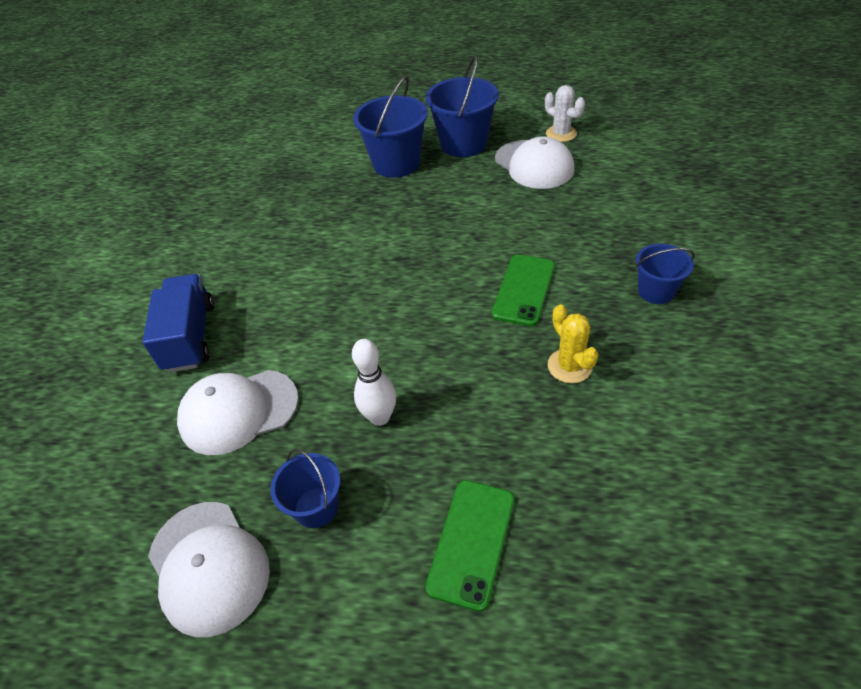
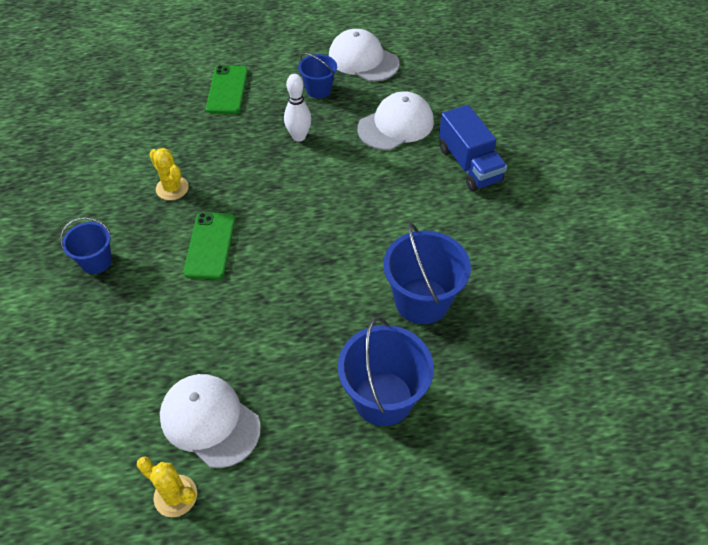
camera: 160 degrees right, 5 degrees up
blue bucket [426,55,499,157] -> blue bucket moved to [383,223,471,324]
white cactus [545,85,585,142] -> yellow cactus [137,456,197,517]

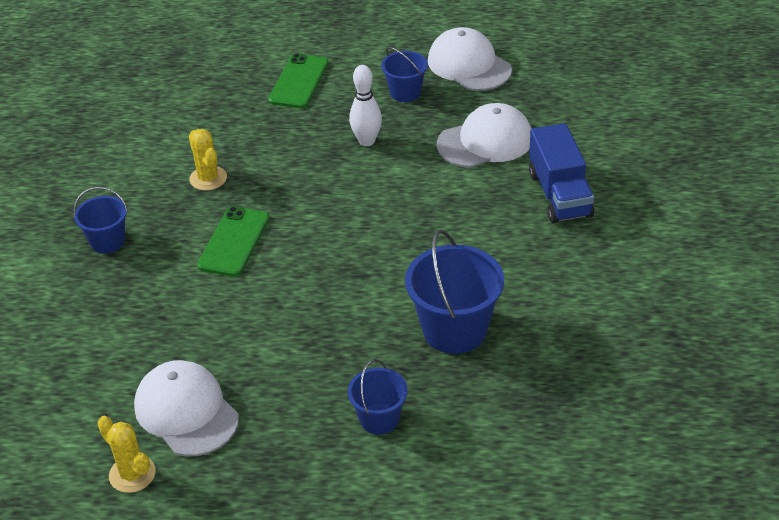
camera: 15 degrees right, 10 degrees down
blue bucket [338,317,434,426] -> blue bucket [348,359,408,435], size x0.58

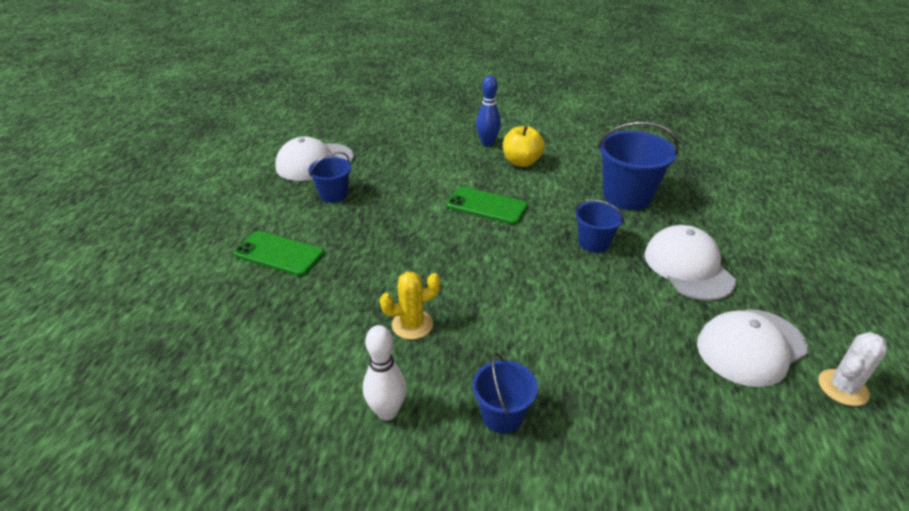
camera: 85 degrees left, 5 degrees down
yellow cactus [97,416,156,493] -> white cactus [818,332,887,406]
green phone [197,206,269,277] -> green phone moved to [446,187,528,224]
blue bucket [348,359,408,435] -> blue bucket moved to [575,199,624,253]
white bowling pin [349,65,382,146] -> white bowling pin moved to [363,325,406,420]
white cap [437,103,532,168] -> white cap moved to [644,225,736,301]
blue truck [529,123,594,223] -> blue bowling pin [476,76,501,146]
none -> yellow apple [503,126,545,167]

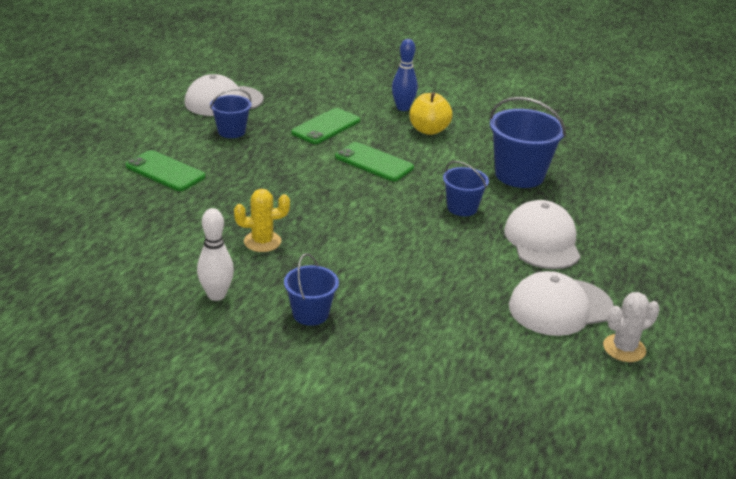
camera: 10 degrees right, 5 degrees down
none -> green phone [291,108,360,144]

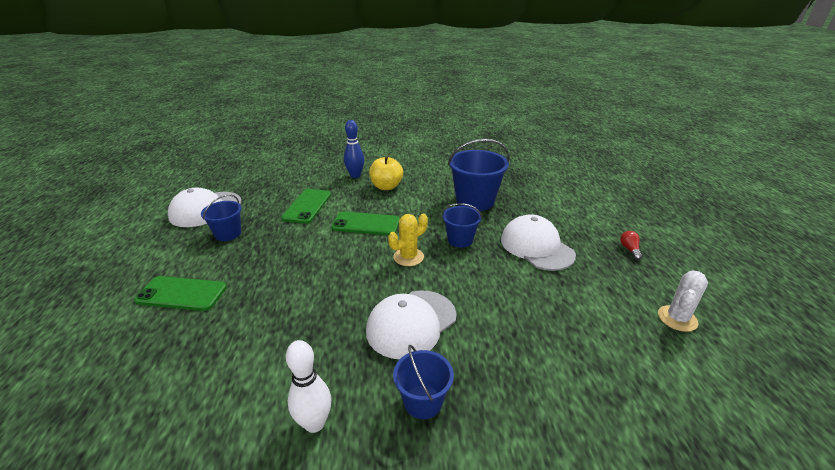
camera: 25 degrees left, 0 degrees up
yellow cactus [234,189,290,252] -> yellow cactus moved to [388,214,428,266]
white cap [509,271,614,336] -> white cap moved to [366,290,457,359]
none -> red light bulb [620,231,642,260]

